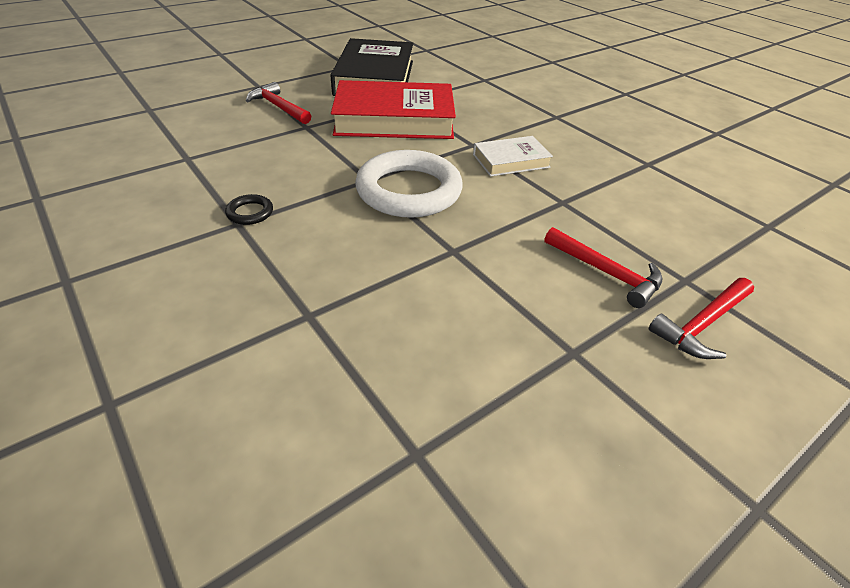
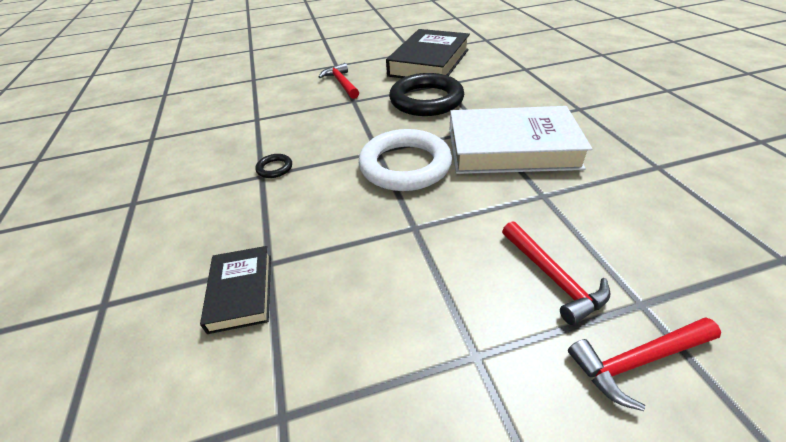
camera: 25 degrees right, 0 degrees up
red book [331,80,456,139] -> black ring [389,73,464,116]
white book [473,136,553,177] -> white book [449,106,593,174], size x1.95
none -> black book [200,246,271,334]

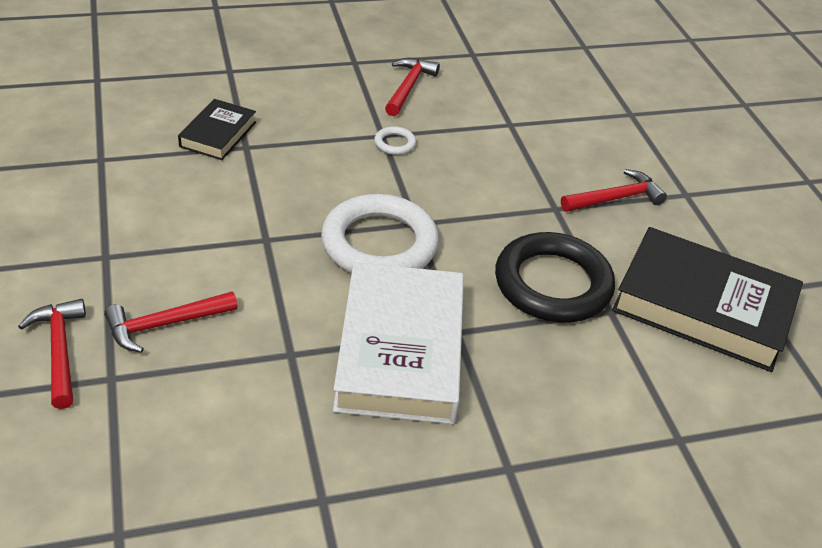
camera: 85 degrees right, 0 degrees up
black book [200,246,271,334] -> black book turned 60 degrees counterclockwise [178,99,256,160]
black ring [255,154,292,178] -> white ring [374,126,416,155]
none -> red hammer [385,58,440,116]

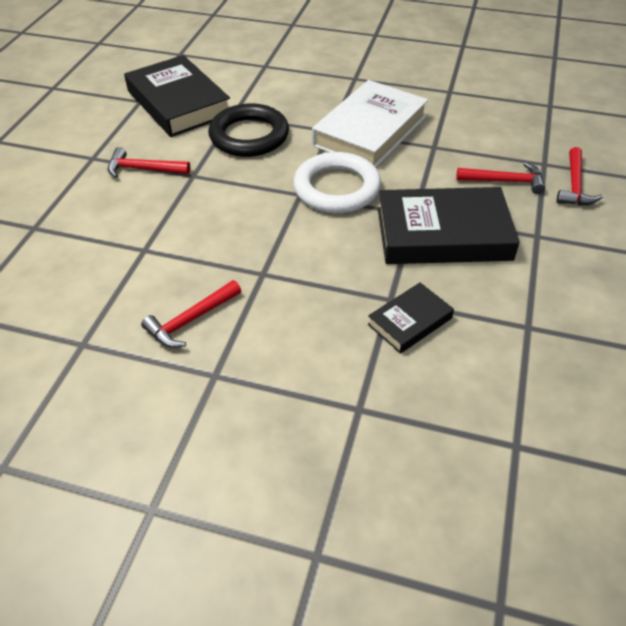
camera: 145 degrees left, 5 degrees up
white ring [374,126,416,155] -> none
none -> black book [378,187,520,264]

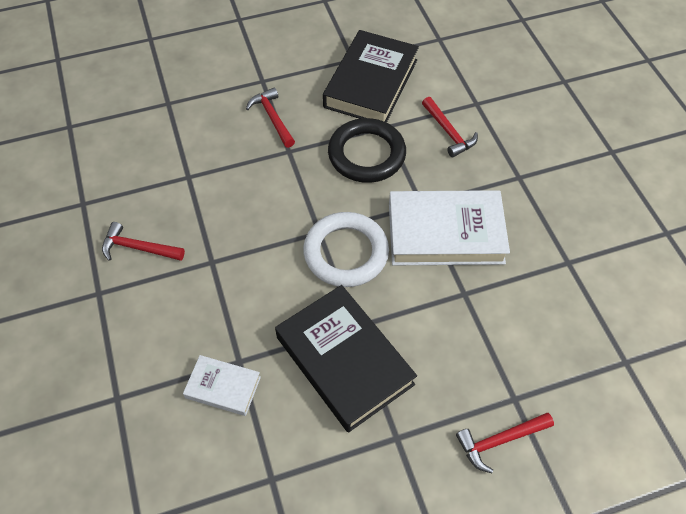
camera: 55 degrees right, 10 degrees up
black book [367,283,454,354] -> white book [183,355,261,416]
red hammer [456,162,545,194] -> red hammer moved to [422,97,478,157]

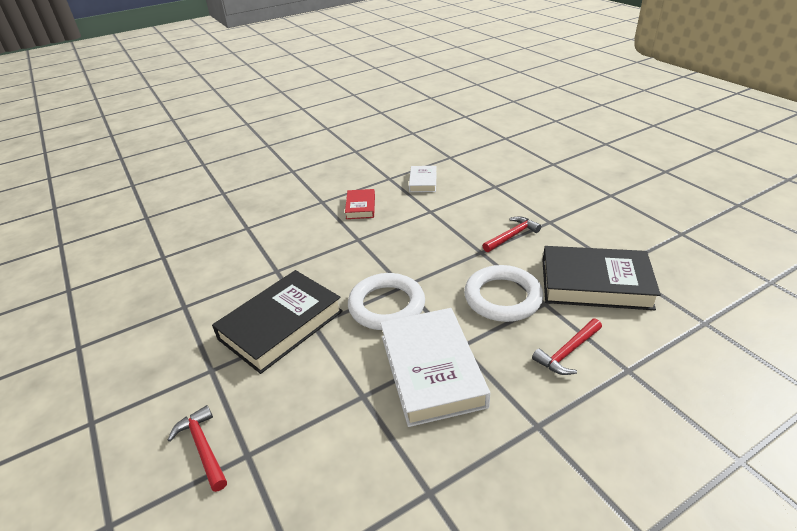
camera: 80 degrees right, 20 degrees down
red hammer [102,222,185,261] -> red book [345,189,375,219]
white book [183,355,261,416] -> white book moved to [409,166,437,192]
black ring [328,118,406,183] -> white ring [464,265,543,322]

